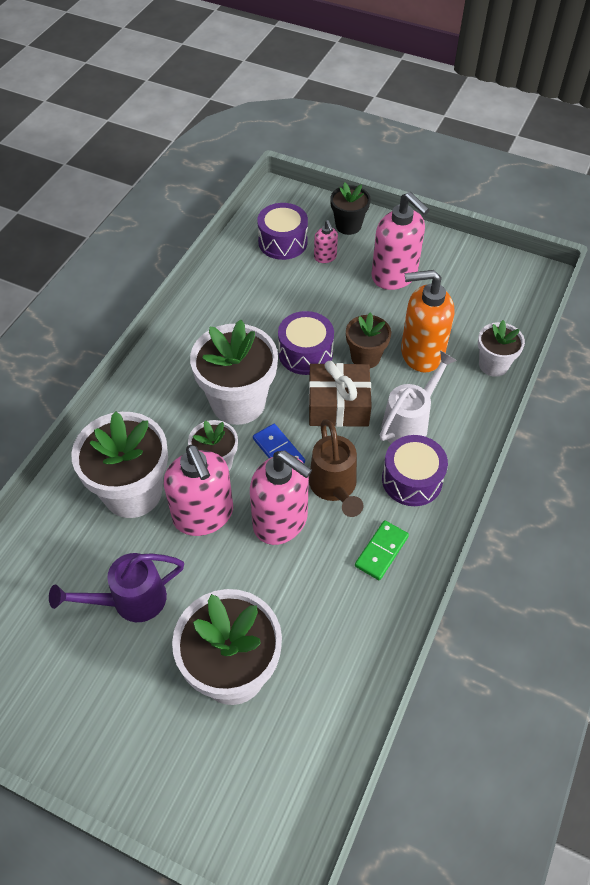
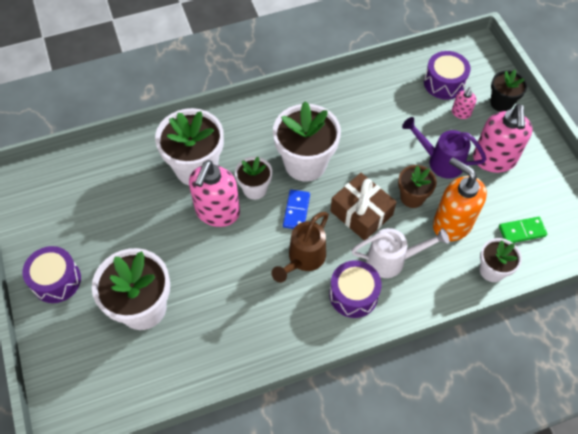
camera: 45 degrees right, 5 degrees up
purple watering can [49,553,184,622] -> purple watering can moved to [402,117,486,179]
pink soap dispenser [250,451,312,545] -> none
purple drum [278,311,334,375] -> purple drum moved to [22,246,81,303]
green domino [355,520,409,580] -> green domino moved to [499,217,547,243]

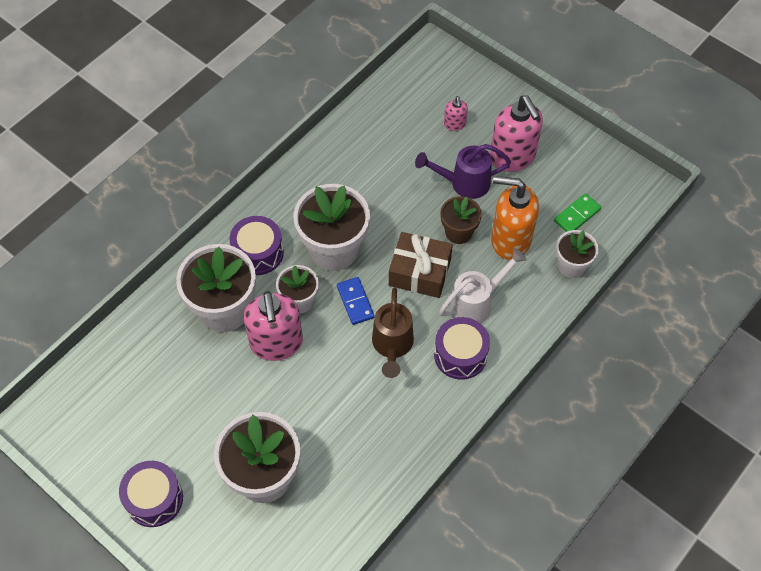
camera: 30 degrees left, 0 degrees up
purple drum [424,51,471,100] -> purple drum moved to [230,216,284,275]
black flower pot [490,70,527,112] -> none

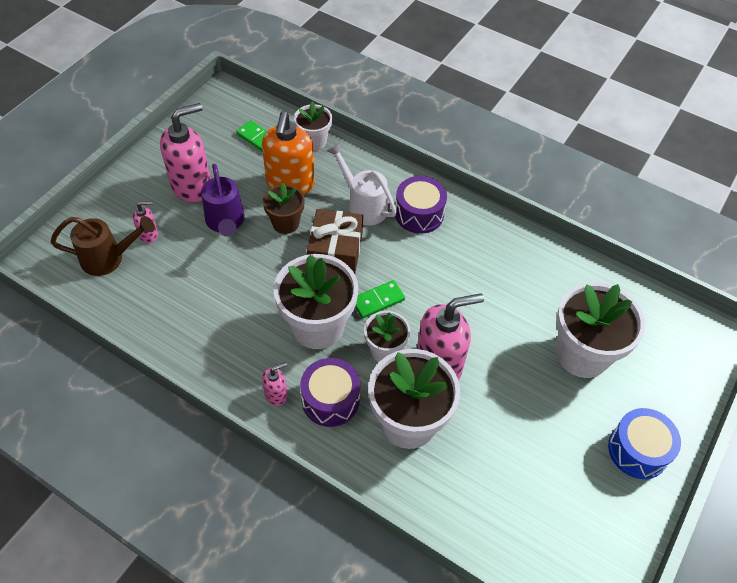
camera: 100 degrees left, 5 degrees down
purple drum [119,461,183,527] -> blue drum [608,408,681,479]
blue domino [337,277,375,325] -> green domino [355,280,405,318]
brown watering can [372,287,414,378] -> brown watering can moved to [50,216,155,276]
none -> pink soap dispenser [262,362,288,406]

